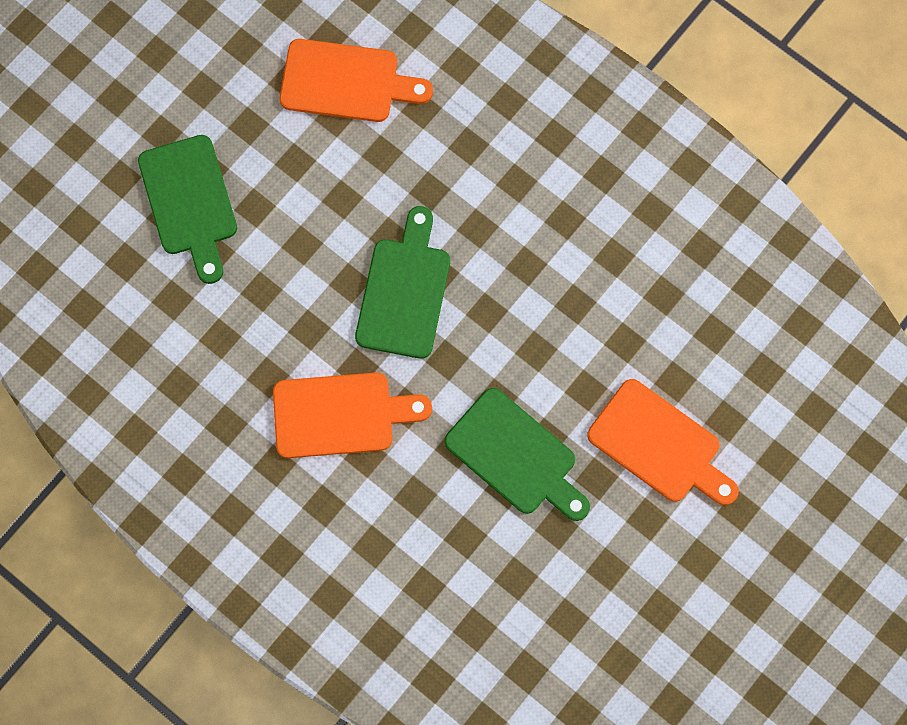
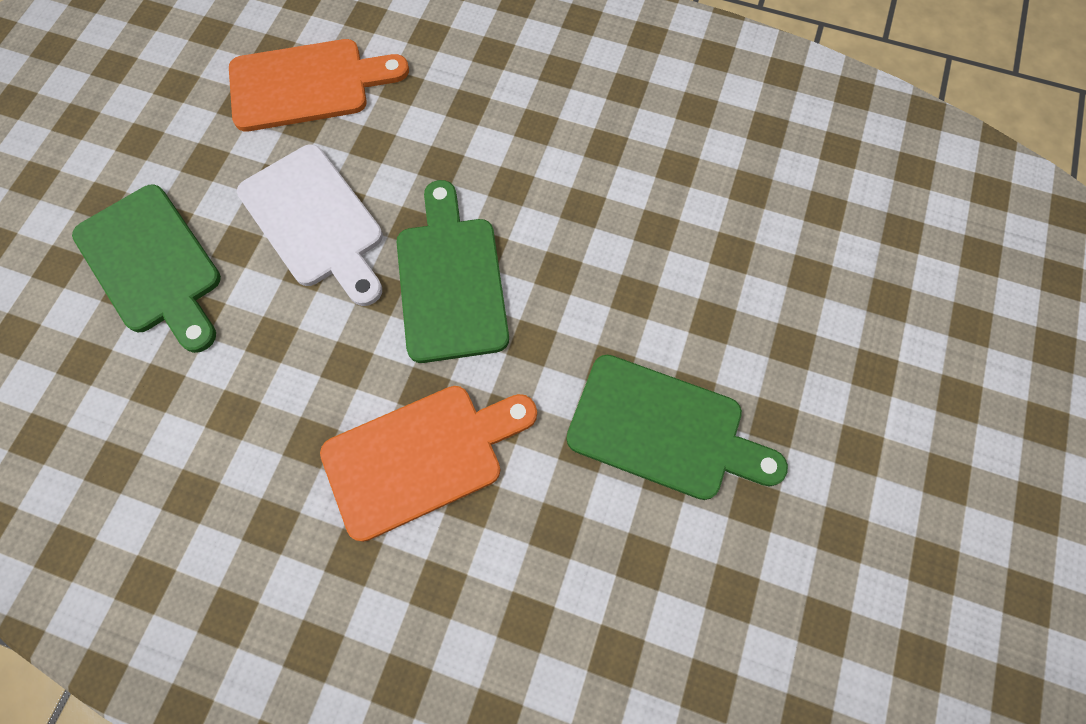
camera: 20 degrees left, 5 degrees down
orange cutting board [587,379,739,505] -> none
none -> white cutting board [237,144,383,306]

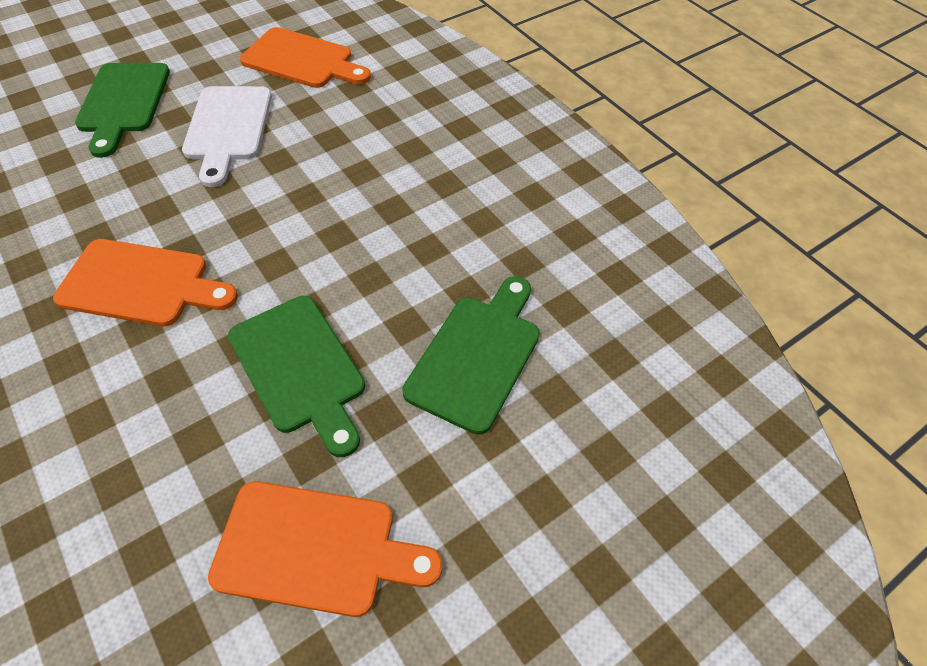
camera: 35 degrees right, 15 degrees down
green cutting board [397,180,509,363] -> green cutting board moved to [402,276,540,435]
none -> orange cutting board [208,481,442,617]

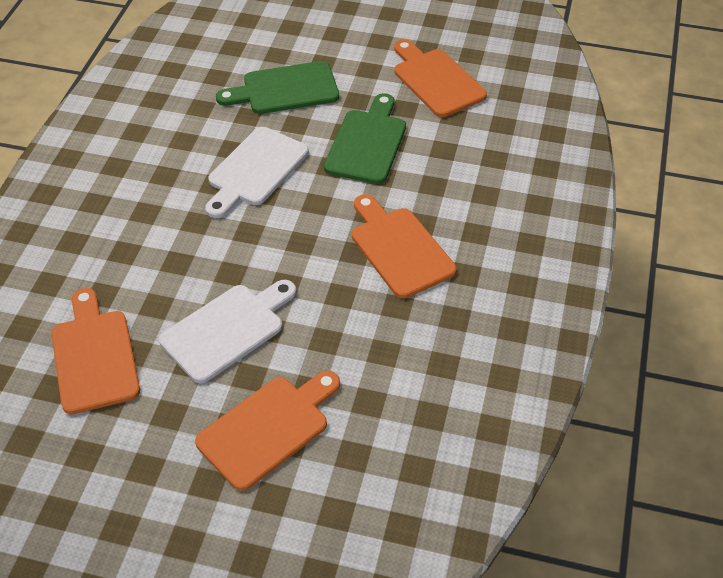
camera: 130 degrees left, 5 degrees down
green cutting board [75,63,170,158] -> orange cutting board [195,371,340,491]
none -> white cutting board [205,127,309,218]

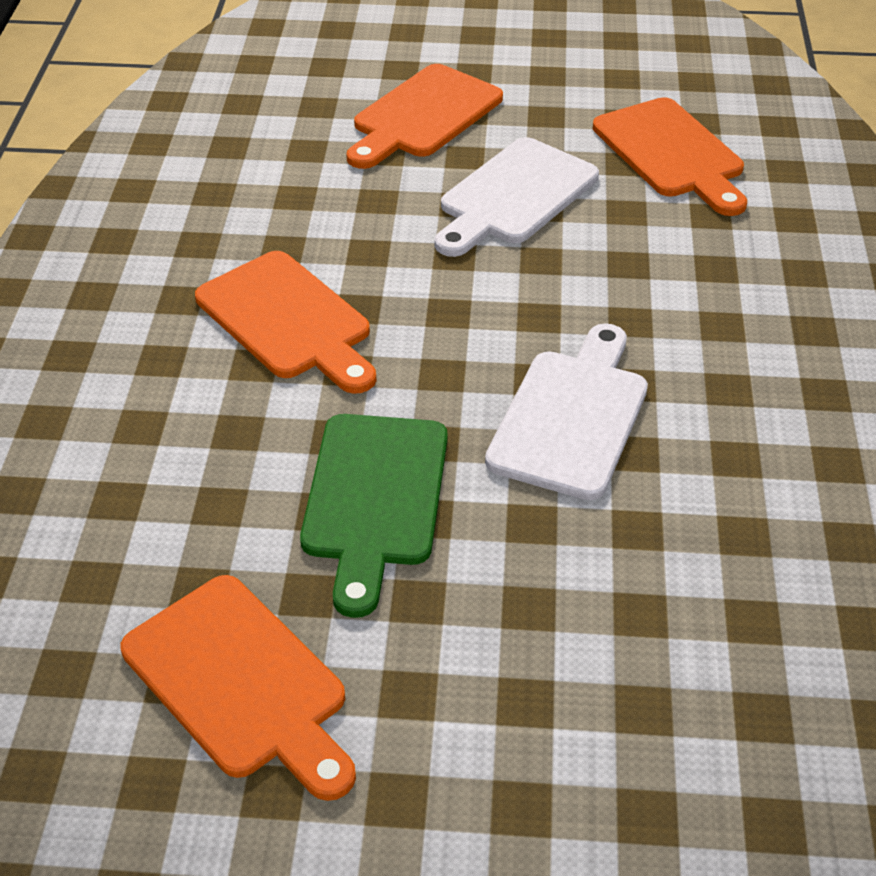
camera: 170 degrees right, 5 degrees down
green cutting board [216,61,339,114] -> none

